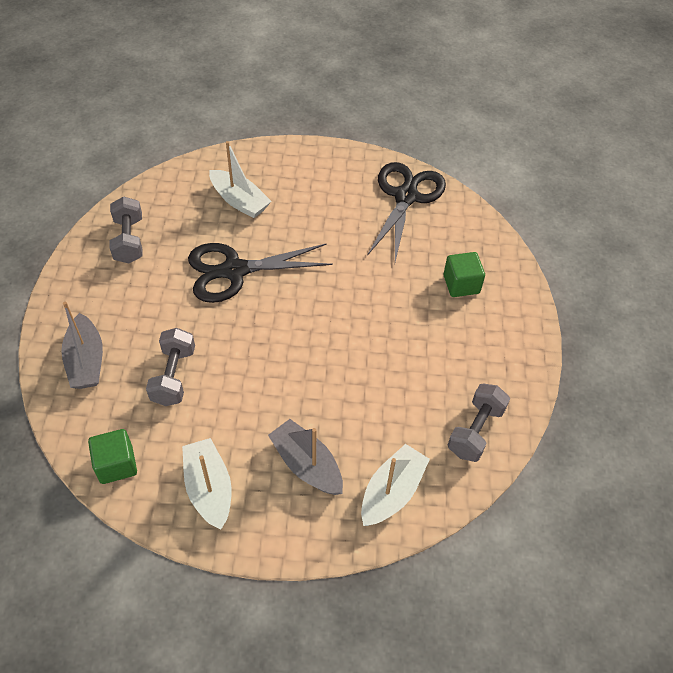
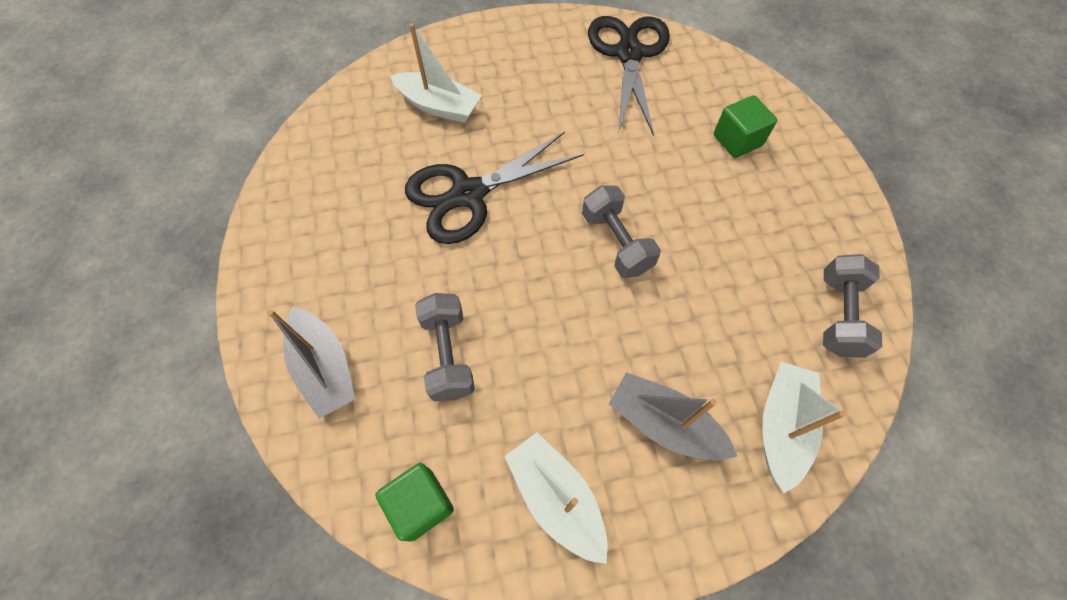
camera: 15 degrees left, 10 degrees up
grey dumbbell [109,196,143,263] -> grey dumbbell moved to [582,185,661,278]

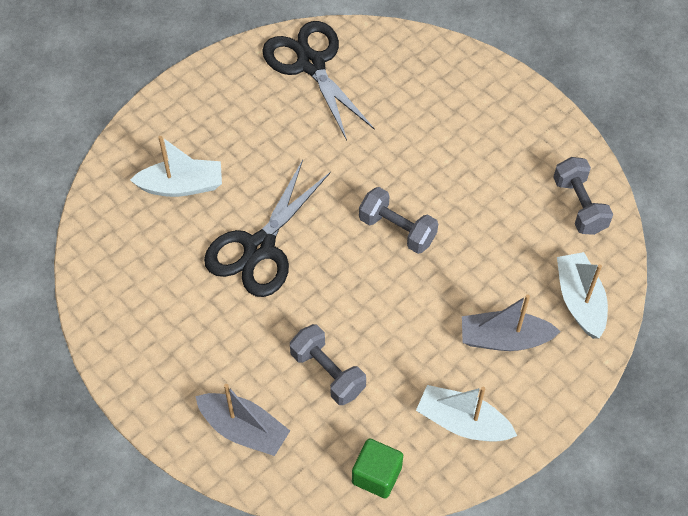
camera: 30 degrees left, 5 degrees down
green cube [714,95,777,158] -> none

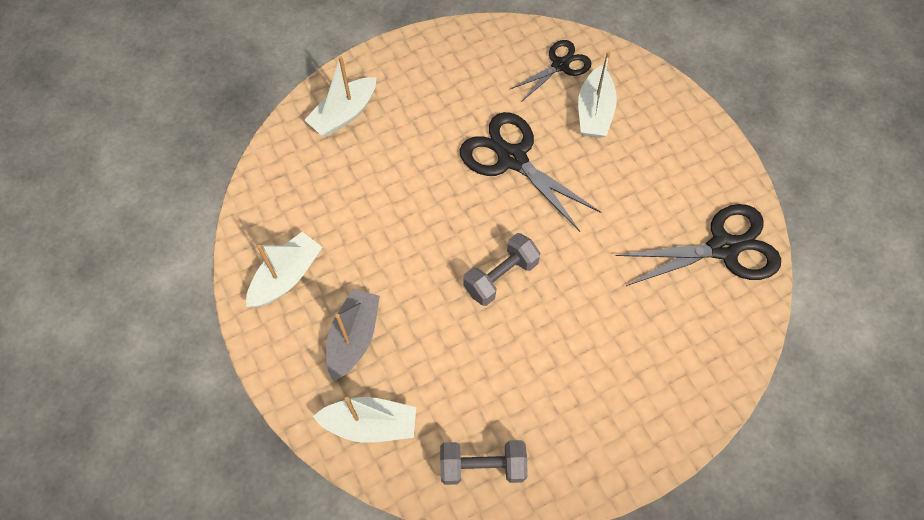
camera: 105 degrees right, 5 degrees up
grey boat [195,384,290,456] -> white boat [305,56,376,137]
grey dumbbell [290,324,366,405] -> none
green cube [352,438,403,499] -> none
none -> black scissors [509,40,591,102]

